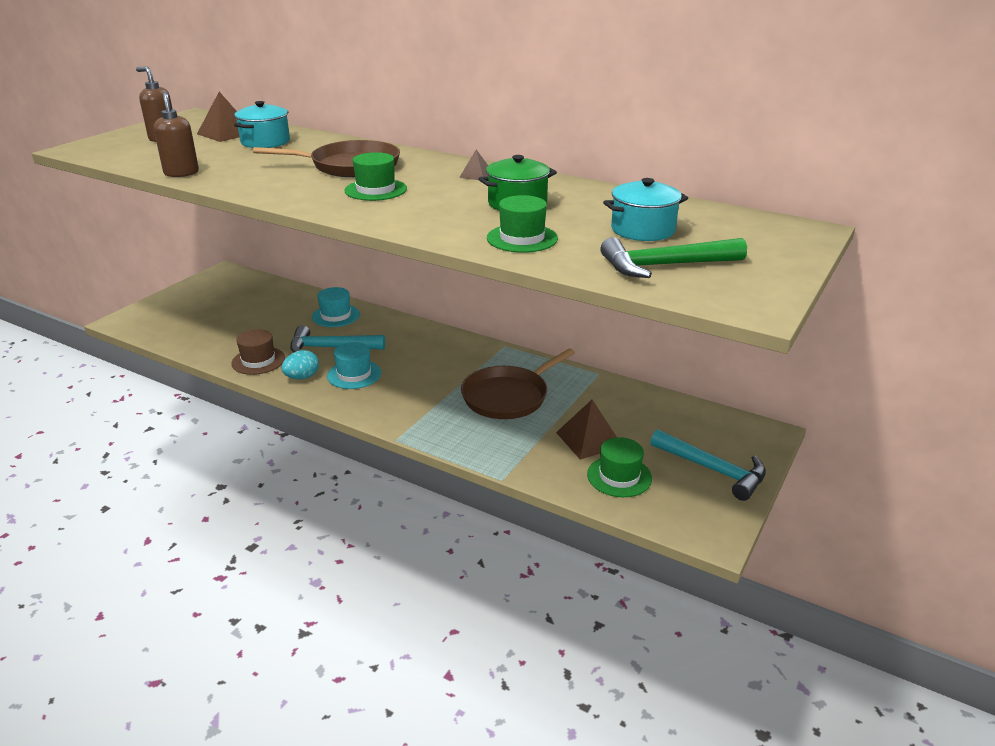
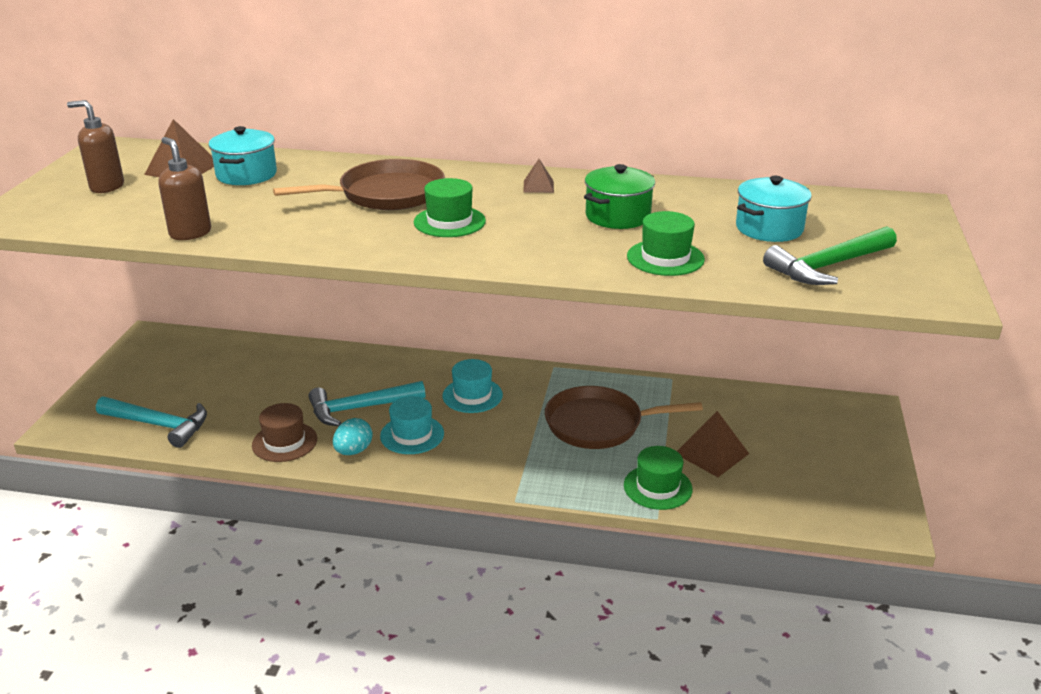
camera: 20 degrees left, 0 degrees up
turquoise hat [312,287,360,327] -> turquoise hat moved to [442,359,503,413]
brown pan [461,348,575,419] -> brown pan turned 60 degrees clockwise [545,386,703,449]
green hat [587,437,652,497] -> green hat moved to [624,446,692,510]
turquoise hammer [651,429,766,501] -> turquoise hammer moved to [96,397,207,448]

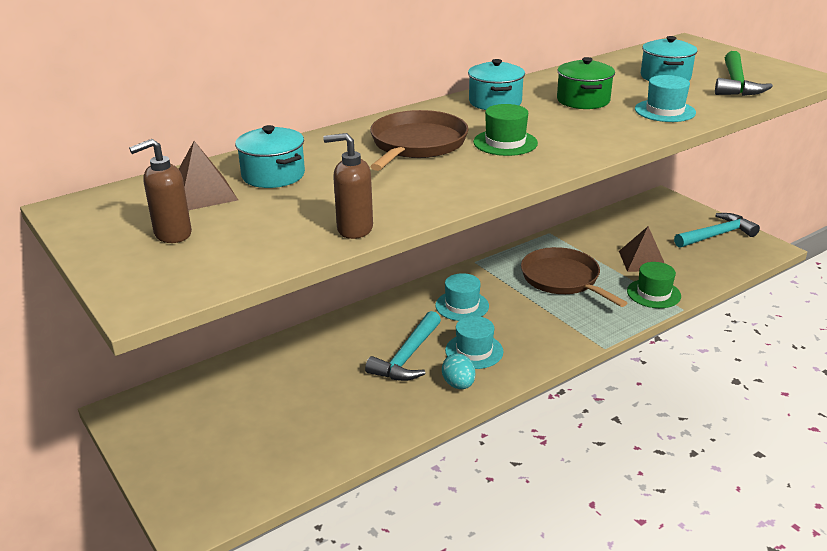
camera: 45 degrees left, 0 degrees up
turquoise hammer [96,397,207,448] -> turquoise hammer moved to [674,213,760,248]
brown hat [252,403,317,462] -> none
brown pyramid [523,159,554,193] -> turquoise pot [468,59,525,110]
brown pan [545,386,703,449] -> brown pan turned 105 degrees clockwise [521,247,627,307]
green hat [627,211,705,276] -> turquoise hat [635,75,696,122]

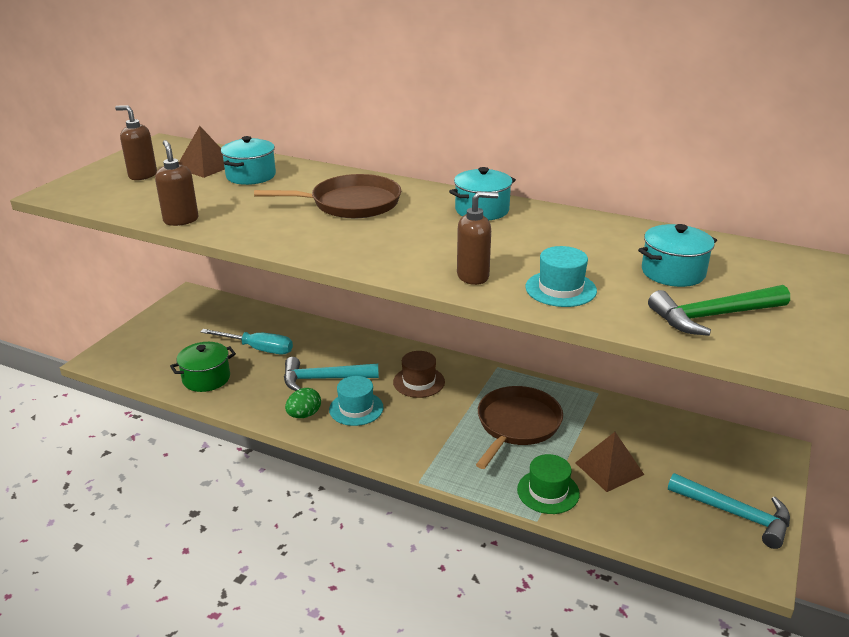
camera: 60 degrees right, 0 degrees up
turquoise hat [435,273,489,321] -> brown hat [393,351,445,398]
turquoise egg [442,354,475,389] -> green egg [285,388,321,418]
green hat [473,104,538,156] -> none
green pot [557,57,615,109] -> green pot moved to [170,342,236,392]
none -> turquoise screwdriver [201,329,293,354]
none -> brown soap dispenser [457,191,499,285]

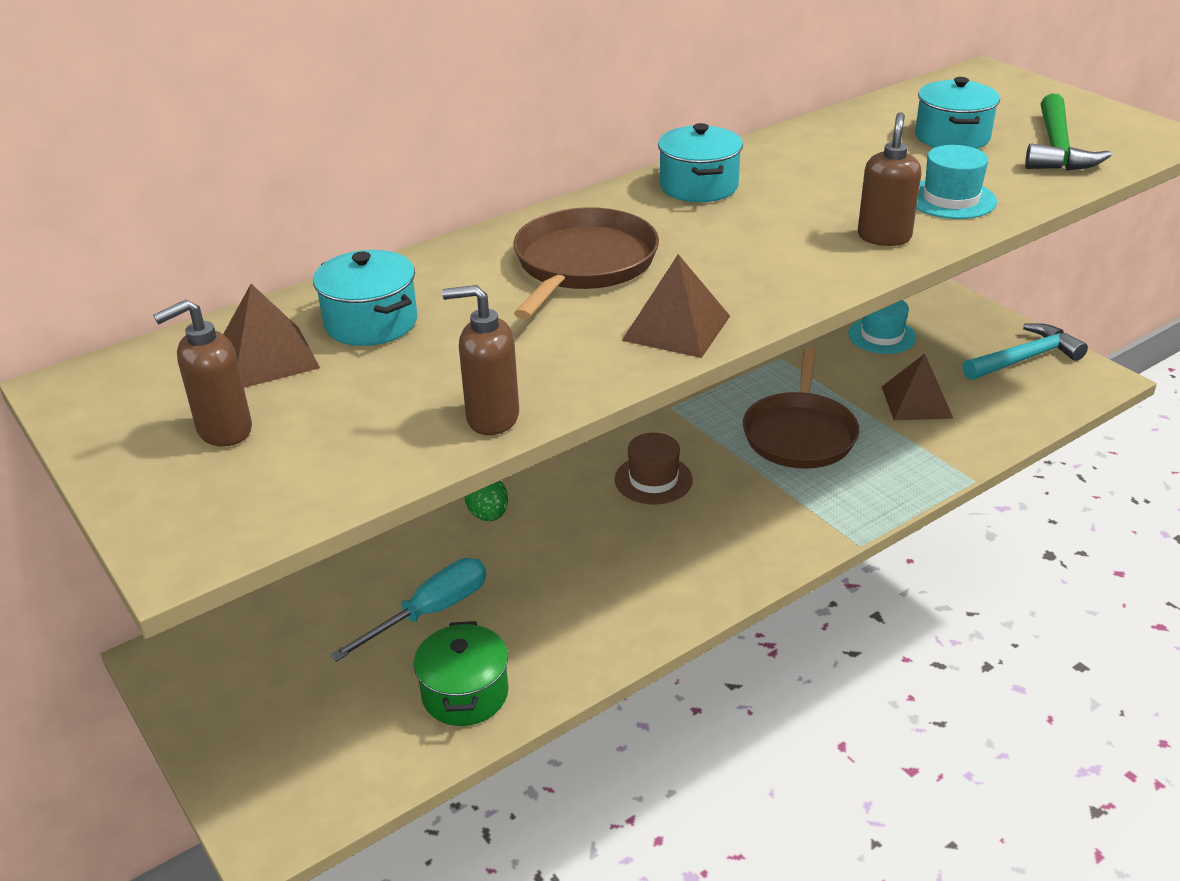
camera: 60 degrees left, 5 degrees up
turquoise hammer [284,357,379,391] -> none
green egg [285,388,321,418] -> green egg moved to [465,481,508,521]
turquoise hat [329,376,384,426] -> turquoise hat moved to [848,300,916,354]
brown pan [476,386,563,469] -> brown pan turned 135 degrees counterclockwise [743,348,859,469]
green hat [517,454,580,514] -> none
none -> brown pyramid [622,254,730,358]

